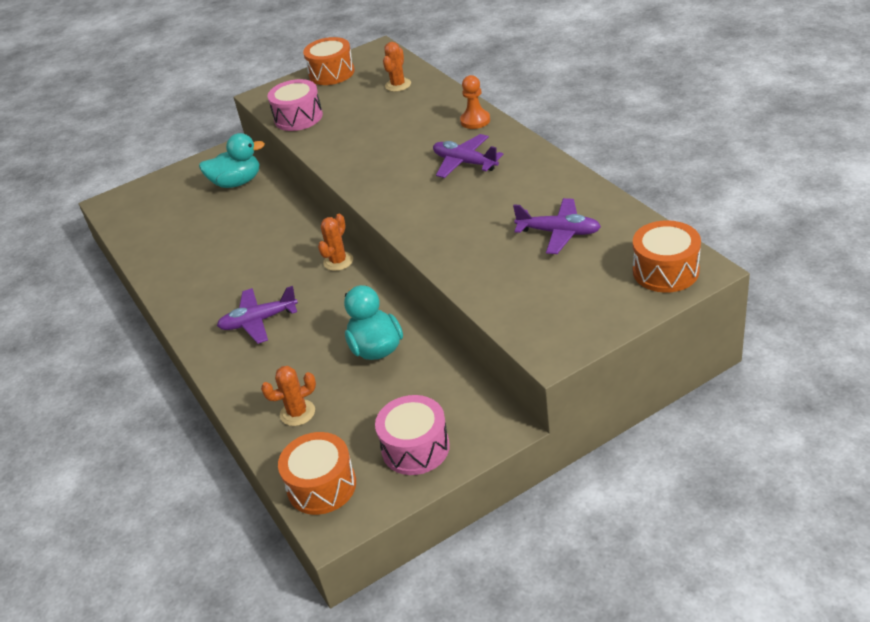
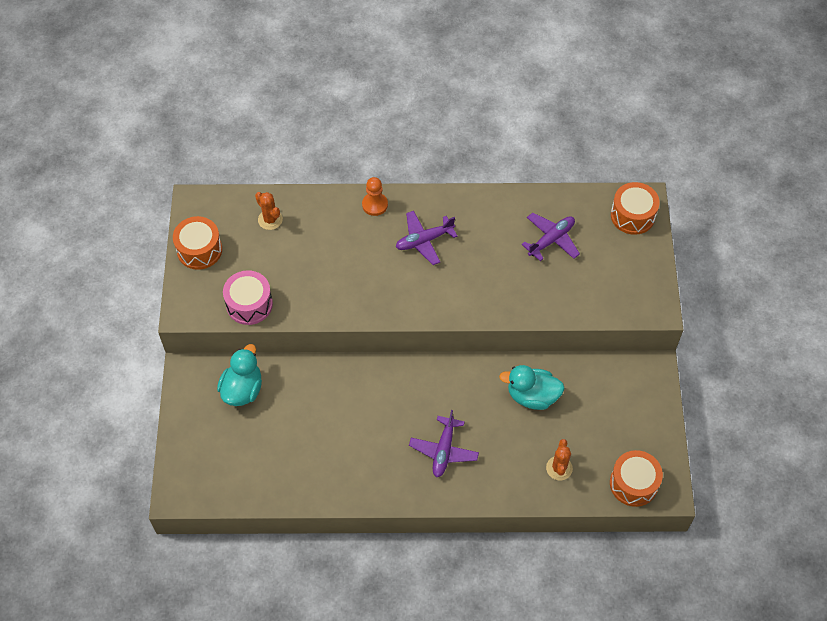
camera: 65 degrees left, 20 degrees up
orange cactus [318,214,353,271] -> none
pink drum [375,395,450,475] -> none

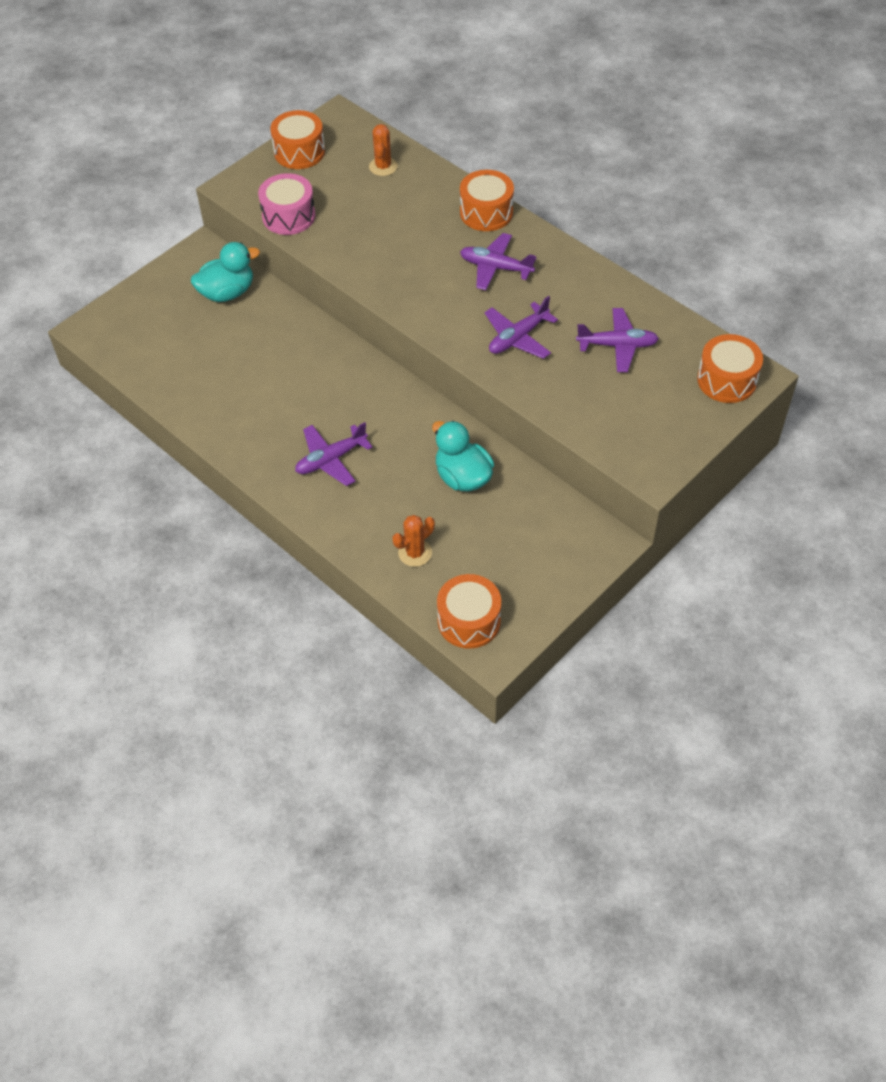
camera: 45 degrees right, 5 degrees down
orange pawn [362,177,388,216] -> orange drum [460,170,514,231]
none -> purple plane [484,296,558,359]

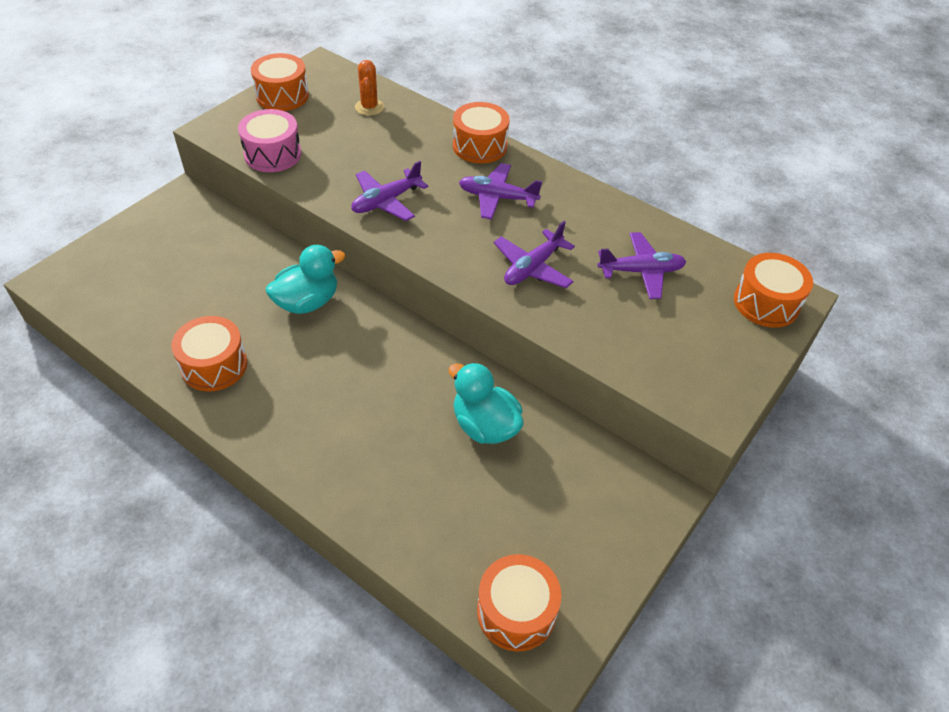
camera: 10 degrees left, 5 degrees down
turquoise duck [191,242,260,302] -> turquoise duck moved to [266,245,345,314]
purple plane [295,422,372,486] -> purple plane moved to [351,161,428,221]
orange cactus [393,515,435,567] -> none
none -> orange drum [171,316,247,392]

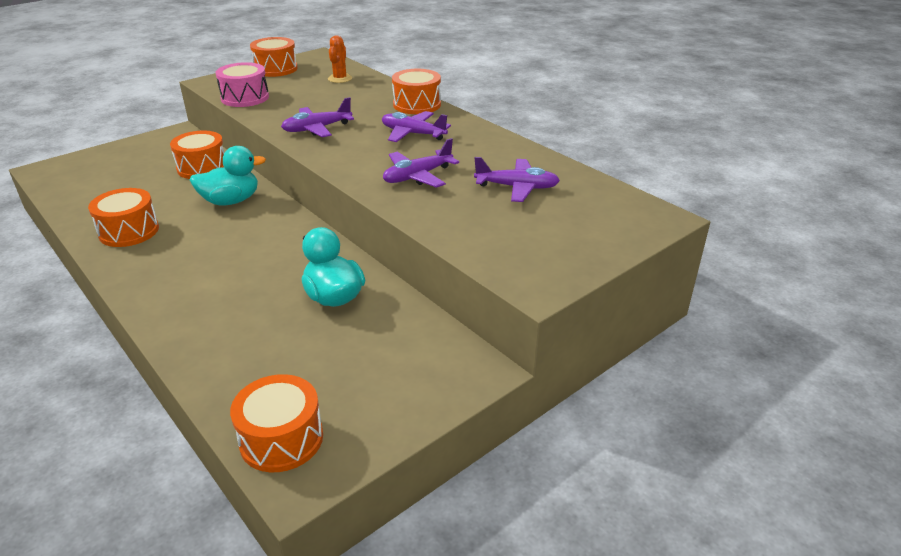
camera: 15 degrees right, 15 degrees down
orange drum [734,253,813,328] -> orange drum moved to [170,131,225,179]

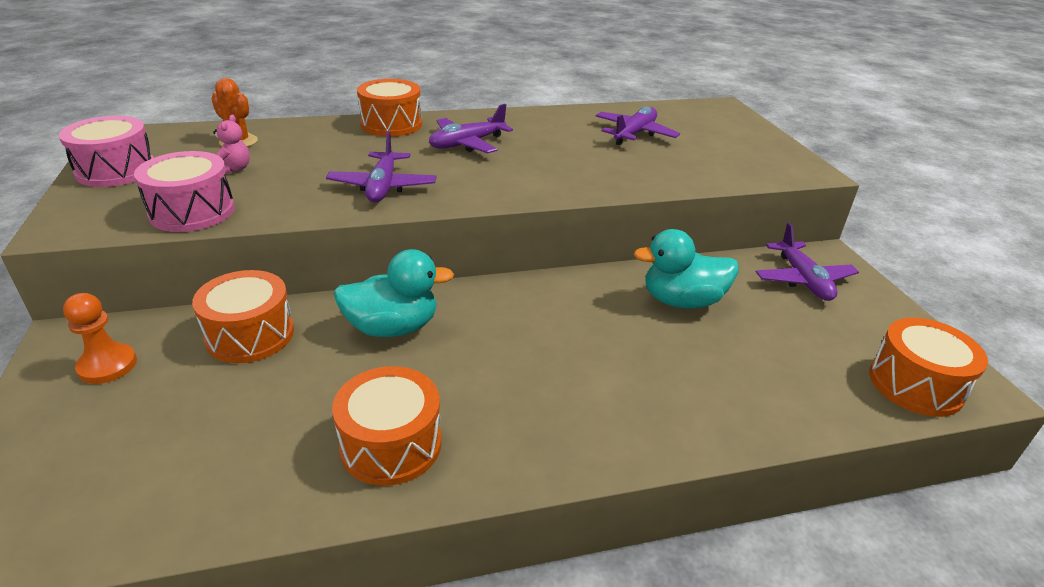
camera: 65 degrees left, 0 degrees up
turquoise duck [190,146,266,206] -> turquoise duck turned 75 degrees clockwise [333,249,454,337]
orange drum [250,37,298,77] -> pink drum [59,116,154,187]
purple plane [383,138,459,188] -> purple plane moved to [756,223,859,301]
none -> orange pawn [63,293,137,384]
none -> pink teddy bear [213,114,250,173]

